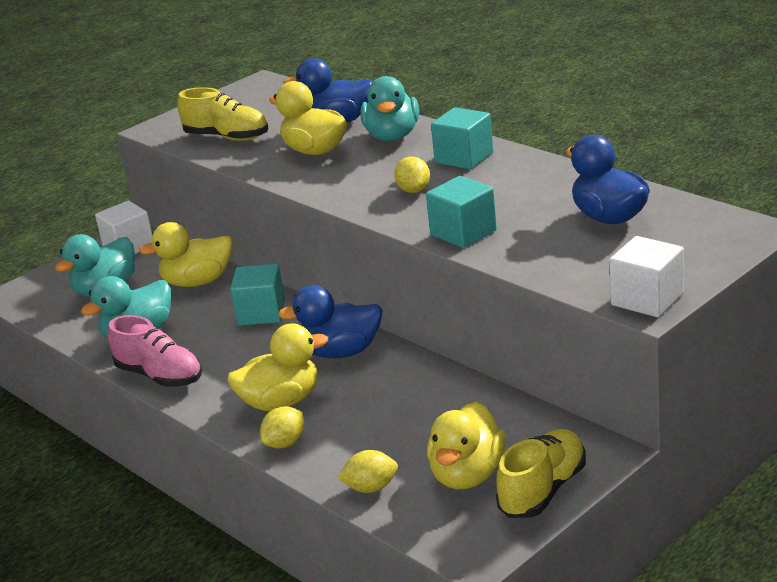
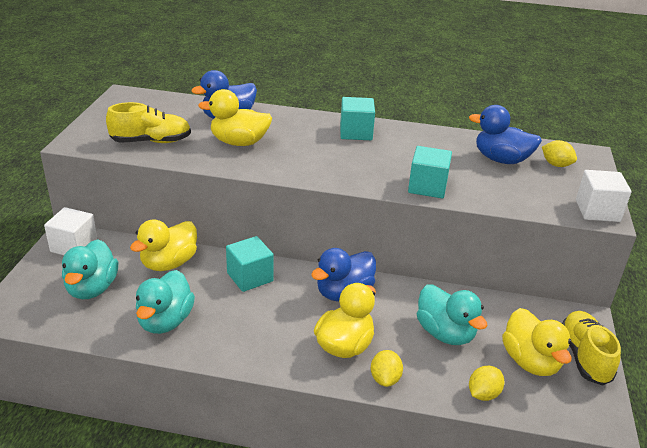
camera: 40 degrees left, 5 degrees up
pink shoe [108,315,202,387] -> none
turquoise duck [360,76,419,141] -> turquoise duck moved to [417,284,487,345]
yellow lemon [394,156,430,193] -> yellow lemon moved to [542,140,577,167]

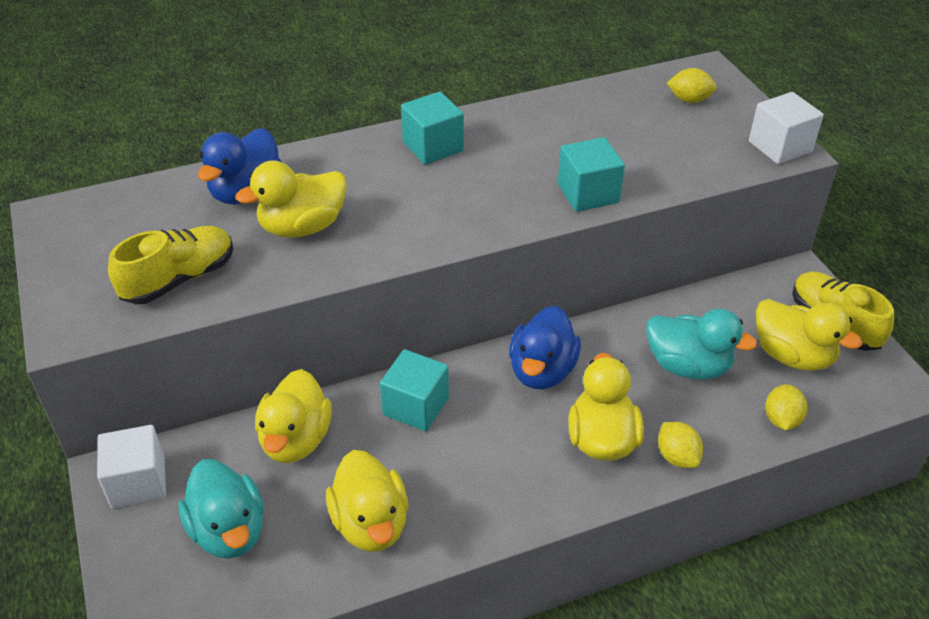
camera: 30 degrees left, 10 degrees up
turquoise duck [136,270,195,334] -> yellow duck [326,450,408,552]
blue duck [469,105,542,164] -> none

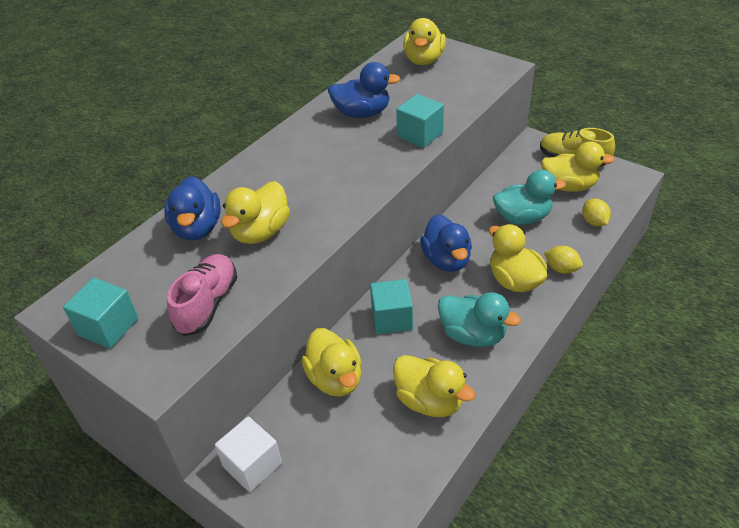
camera: 30 degrees left, 0 degrees up
yellow shoe [108,226,233,305] -> pink shoe [167,254,237,336]
turquoise duck [178,459,264,559] -> turquoise duck moved to [438,292,521,347]
turquoise cube [401,92,464,165] -> turquoise cube moved to [63,278,138,348]
yellow lemon [667,68,717,103] -> yellow duck [403,18,446,65]
white cube [749,92,824,164] -> none
none -> blue duck [328,62,401,118]

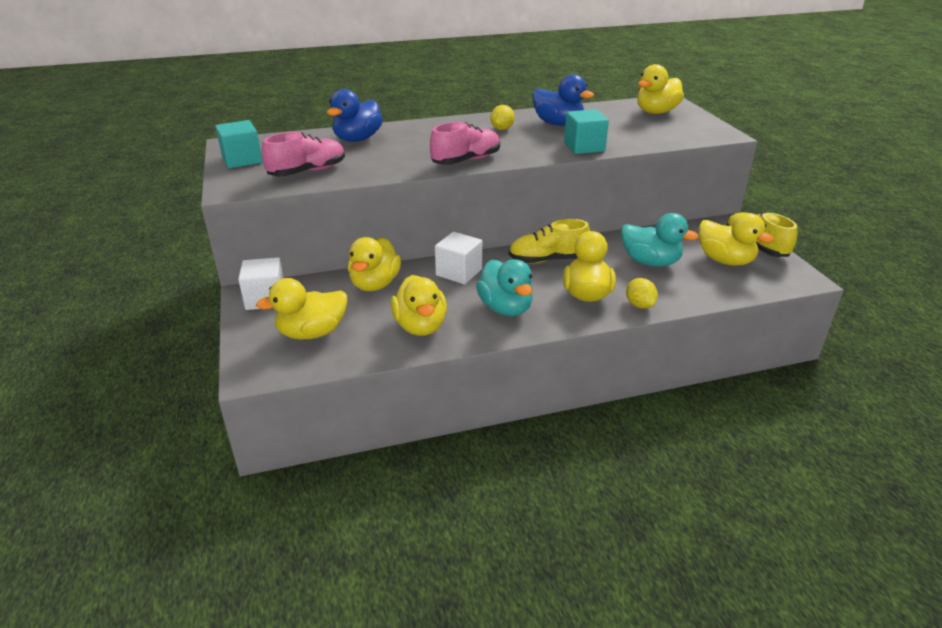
camera: 35 degrees right, 10 degrees down
yellow duck [221,181,290,244] -> yellow duck moved to [256,278,347,339]
turquoise cube [370,279,413,334] -> white cube [435,232,482,284]
blue duck [420,214,472,272] -> yellow shoe [509,219,590,264]
yellow lemon [582,199,611,226] -> yellow lemon moved to [490,105,515,130]
none -> pink shoe [430,122,500,165]

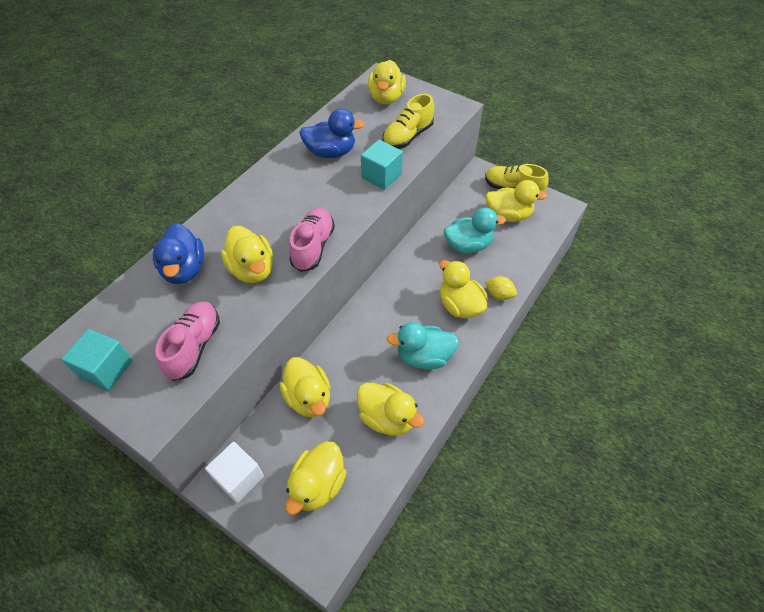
camera: 40 degrees left, 20 degrees up
white cube [435,232,482,284] -> none
turquoise duck [476,259,533,316] -> turquoise duck turned 150 degrees clockwise [387,322,459,369]
yellow lemon [490,105,515,130] -> none
yellow shoe [509,219,590,264] -> yellow shoe moved to [382,94,434,149]
none -> yellow duck [221,226,273,283]

